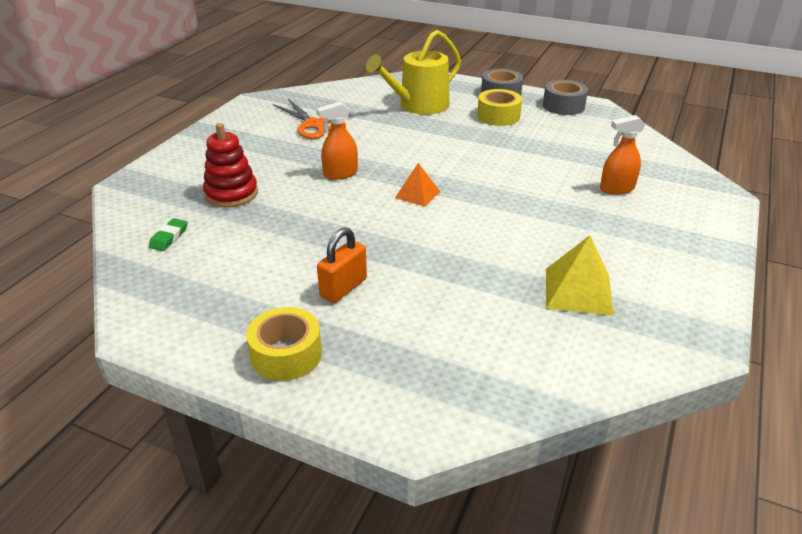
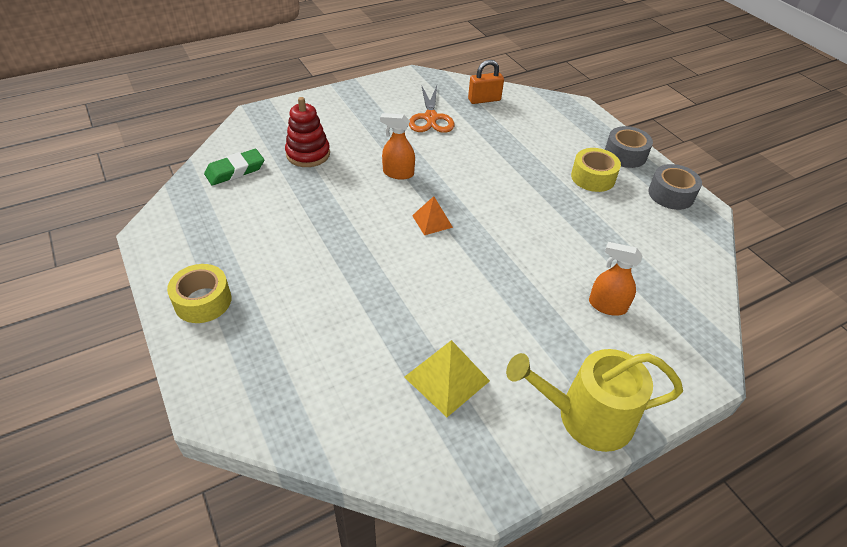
camera: 35 degrees right, 10 degrees up
green eraser [149,218,187,251] -> green eraser [204,149,264,186], size x1.64
orange padlock [317,227,367,303] -> orange padlock moved to [468,60,504,104]
yellow watering can [366,30,461,115] -> yellow watering can moved to [506,349,683,452]

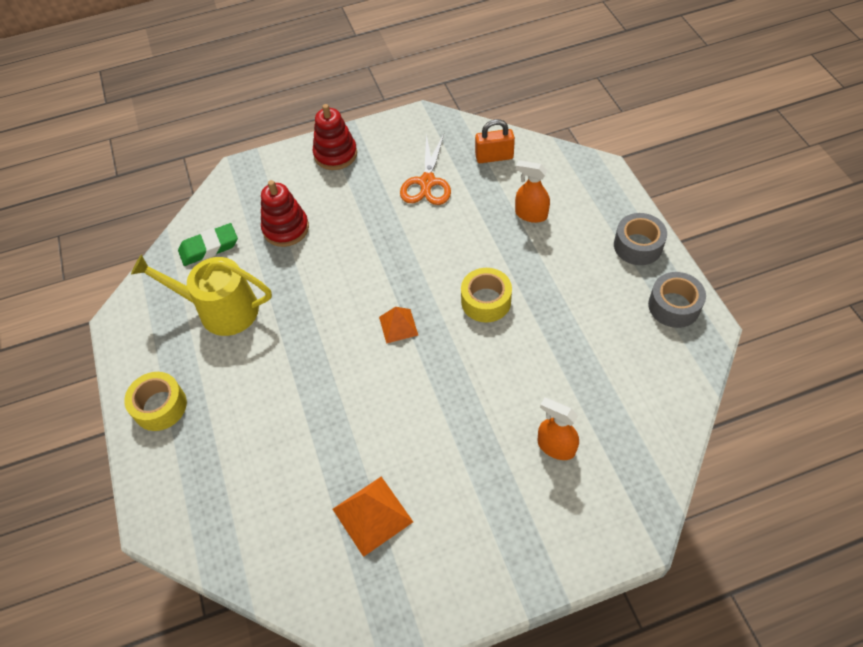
camera: 15 degrees right, 10 degrees up
orange spray bottle [380,113,415,180] -> orange spray bottle moved to [515,160,550,223]
yellow pyramid [404,340,490,417] -> orange pyramid [333,476,413,557]
yellow watering can [506,349,683,452] -> yellow watering can moved to [131,254,272,336]
yellow tape [571,148,621,192] -> yellow tape moved to [461,268,512,323]
none -> red stacking toy [313,104,357,170]

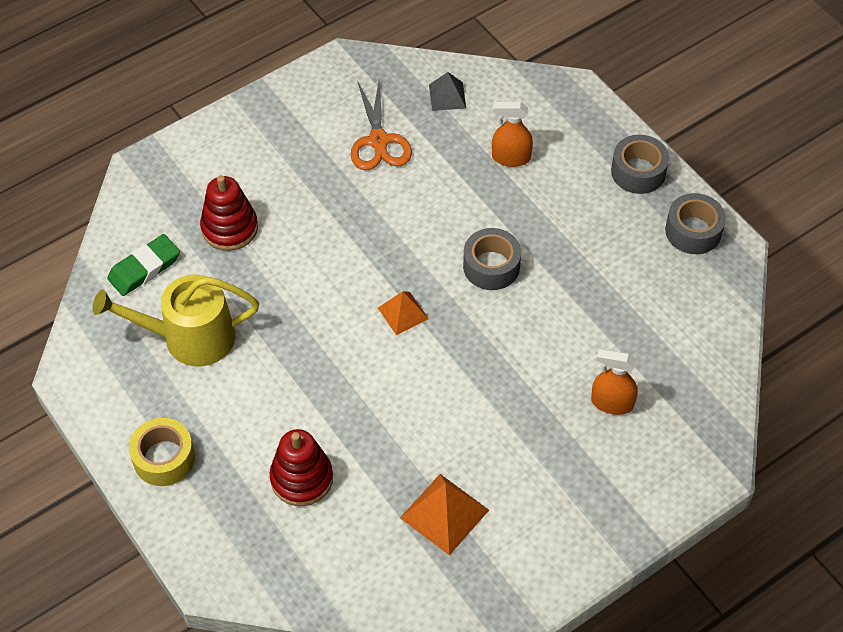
camera: 20 degrees left, 0 degrees up
red stacking toy [313,104,357,170] -> red stacking toy moved to [270,429,333,506]
yellow tape [461,268,512,323] -> grey tape [463,228,521,290]
orange padlock [475,119,515,163] -> grey pyramid [429,72,466,111]

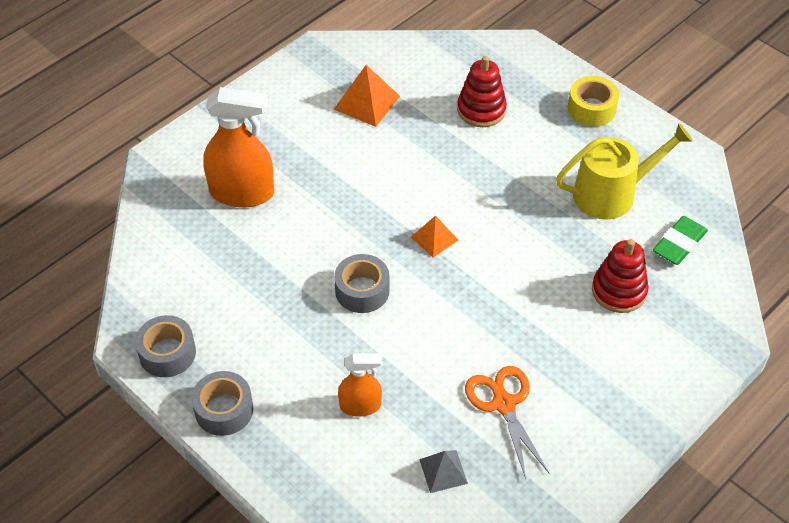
camera: 170 degrees right, 5 degrees down
orange spray bottle [591,349,638,415] -> orange spray bottle [203,87,274,207], size x1.79

